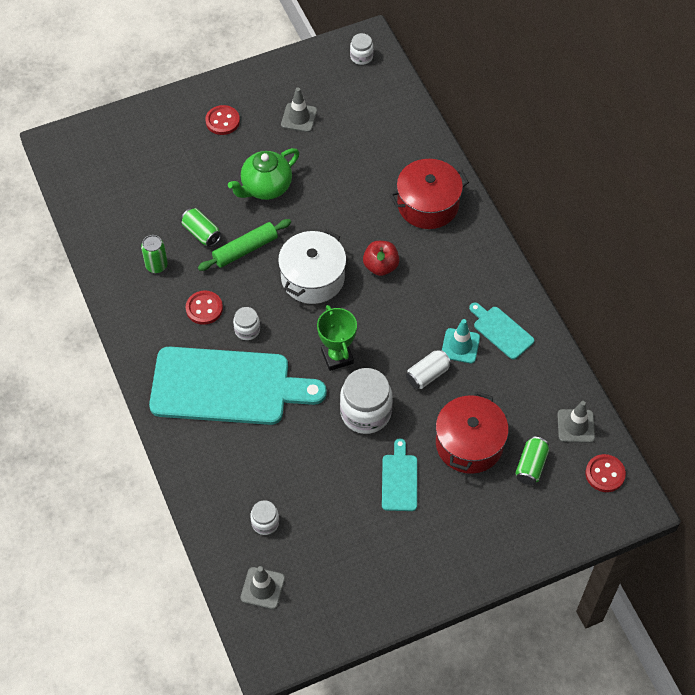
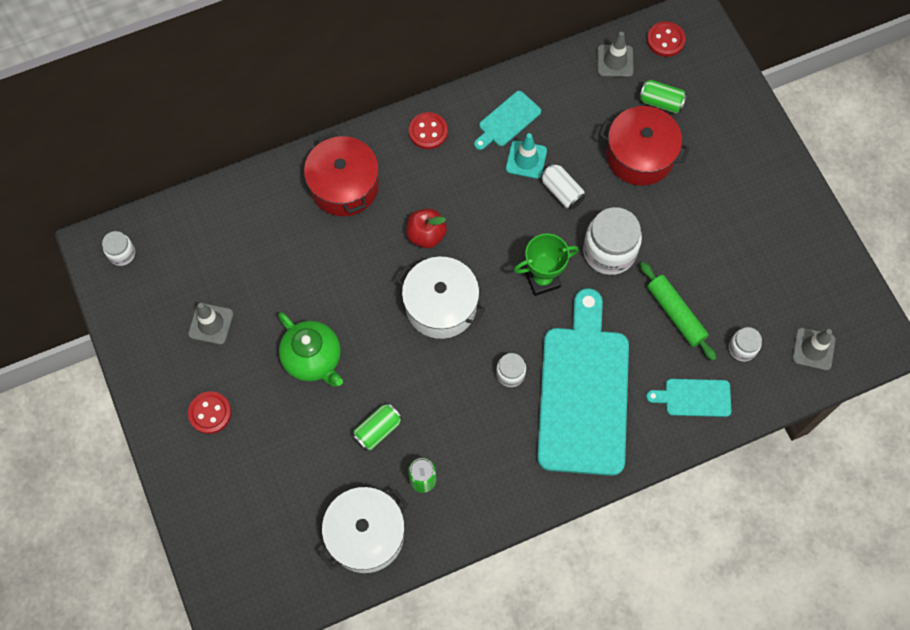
camera: 90 degrees left, 10 degrees up
red button [186,291,223,325] -> red button moved to [409,112,448,149]
green rolling pin [198,219,291,271] -> green rolling pin moved to [640,262,716,361]
turquoise cutting board [382,438,417,511] -> turquoise cutting board moved to [646,379,731,417]
none -> white pot [319,487,408,573]

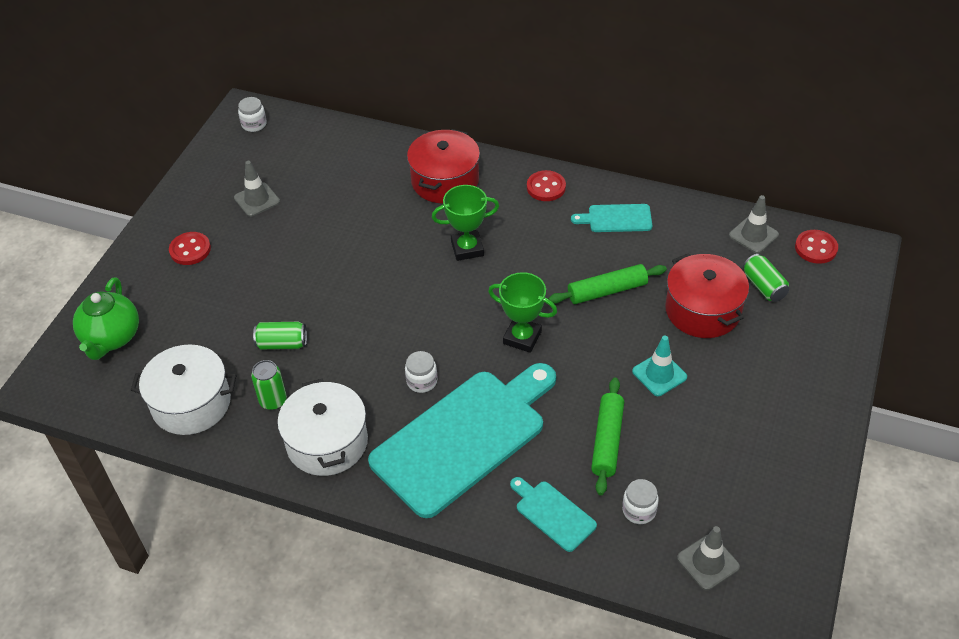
camera: 45 degrees right, 20 degrees down
green teapot [278,312,343,386] -> green teapot moved to [73,277,139,360]
white pot [396,257,486,339] -> white pot moved to [277,379,368,476]
red apple [406,209,447,248] -> green trophy [432,185,499,261]
turquoise traffic cone [506,133,547,179] -> turquoise traffic cone moved to [632,336,687,396]
white can [541,163,585,209] -> green rolling pin [548,264,667,304]
white jar [583,207,642,275] -> none

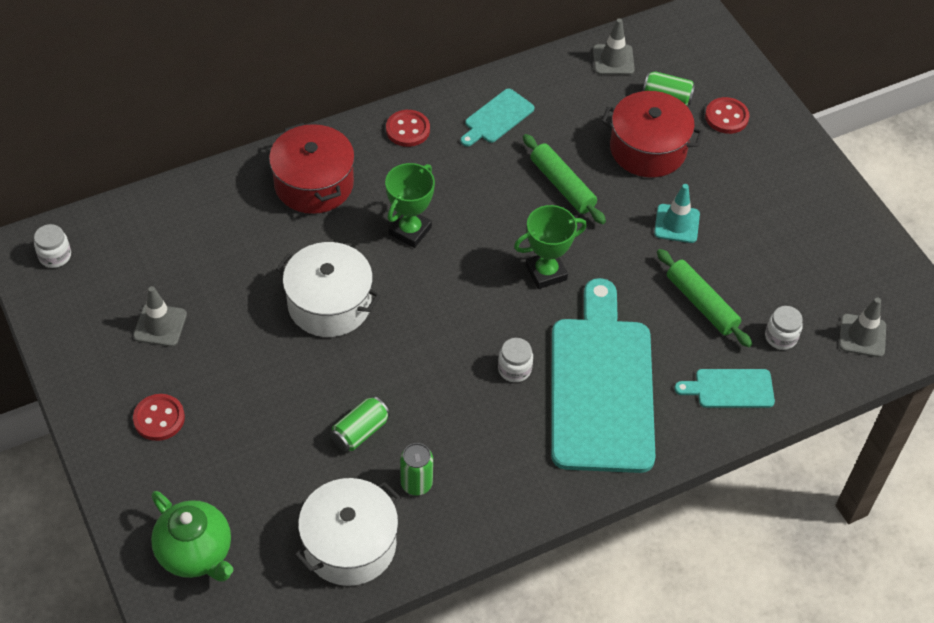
camera: 50 degrees left, 5 degrees up
white pot [277,379,368,476] -> white pot moved to [276,242,380,337]
green rolling pin [548,264,667,304] -> green rolling pin turned 60 degrees counterclockwise [523,134,606,224]
red button [795,230,838,264] -> red button moved to [705,97,749,134]

